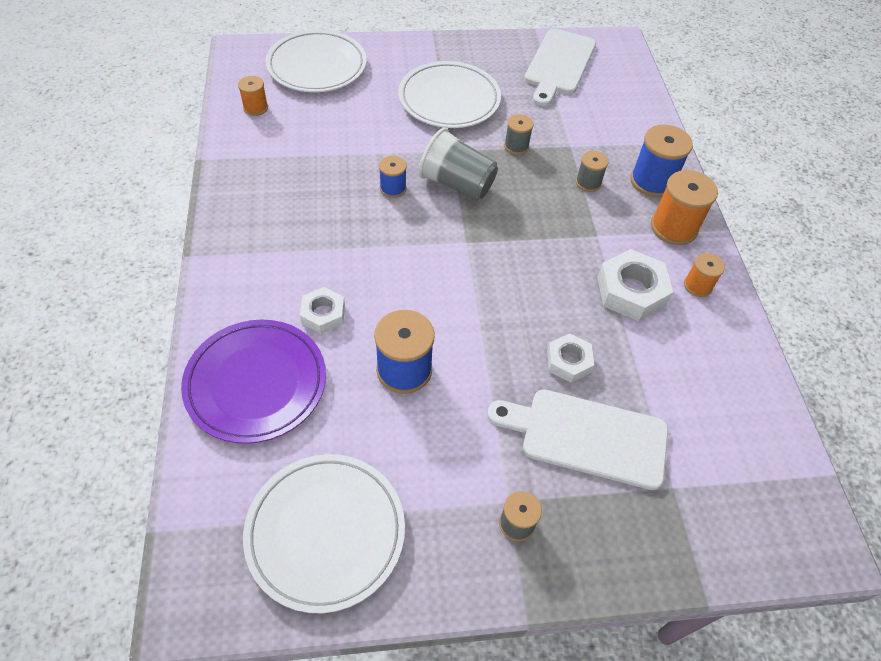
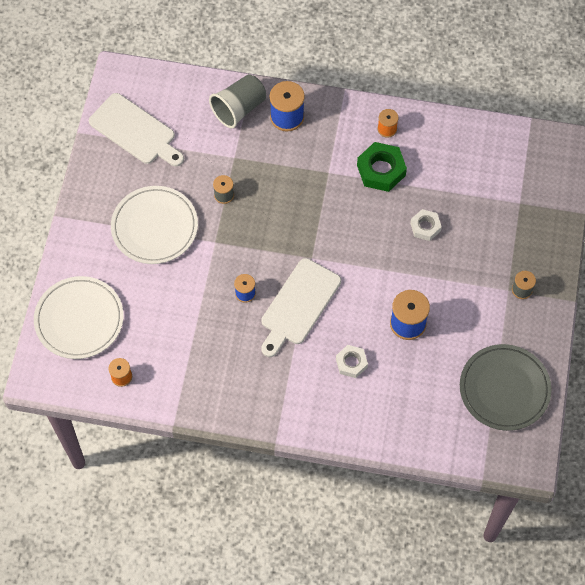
camera: 70 degrees left, 10 degrees up
purple plate [181,320,326,444] -> none
white plate [243,454,405,613] -> grey plate [460,344,552,431]
grey cup [419,128,498,200] -> grey cup moved to [209,74,266,128]
white cutting board [487,389,668,490] -> white cutting board moved to [261,258,341,357]
grey spool [576,151,609,192] -> none
white nut [597,249,673,321] -> green nut [357,142,407,192]
orange spool [651,170,718,245] -> none

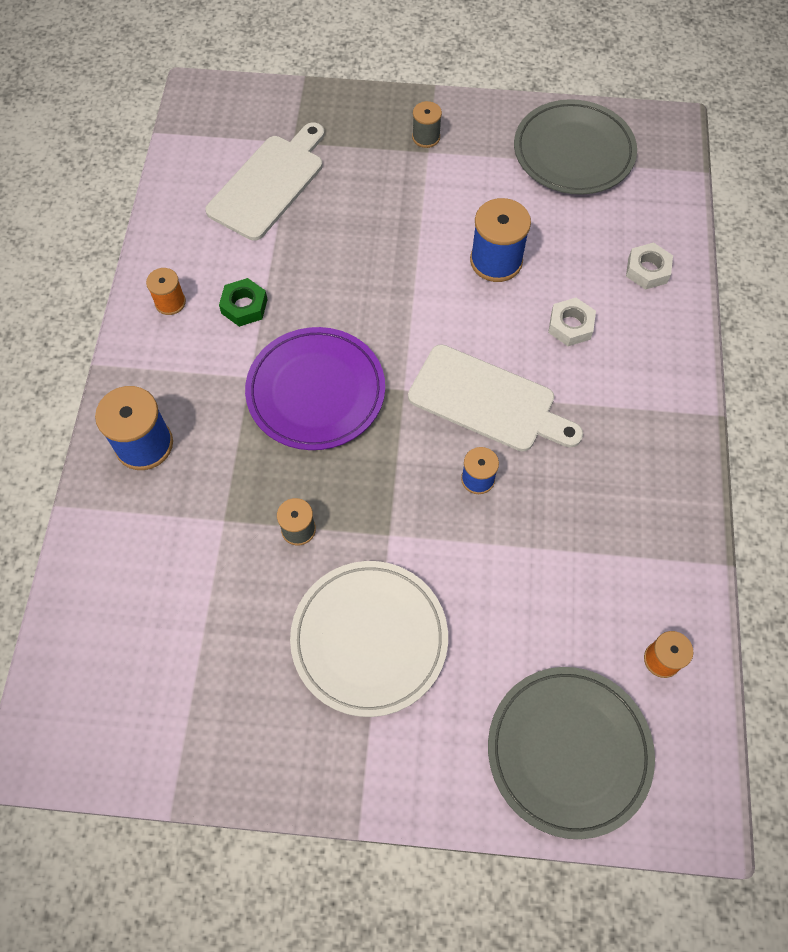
camera: 95 degrees left, 0 degrees up
white plate [34,276,124,359] -> grey plate [488,667,655,839]
white cutting board [89,93,184,166] -> white cutting board moved to [205,122,325,241]
grey cup [209,74,266,128] -> none
green nut [357,142,407,192] -> green nut [219,278,268,327], size x0.62
white nut [410,209,442,241] -> white nut moved to [626,243,673,290]
none -> purple plate [245,327,385,450]

